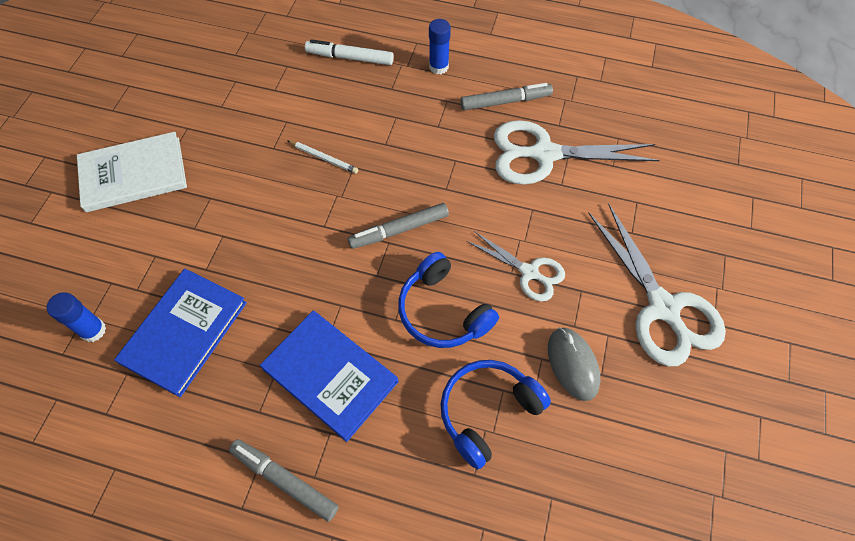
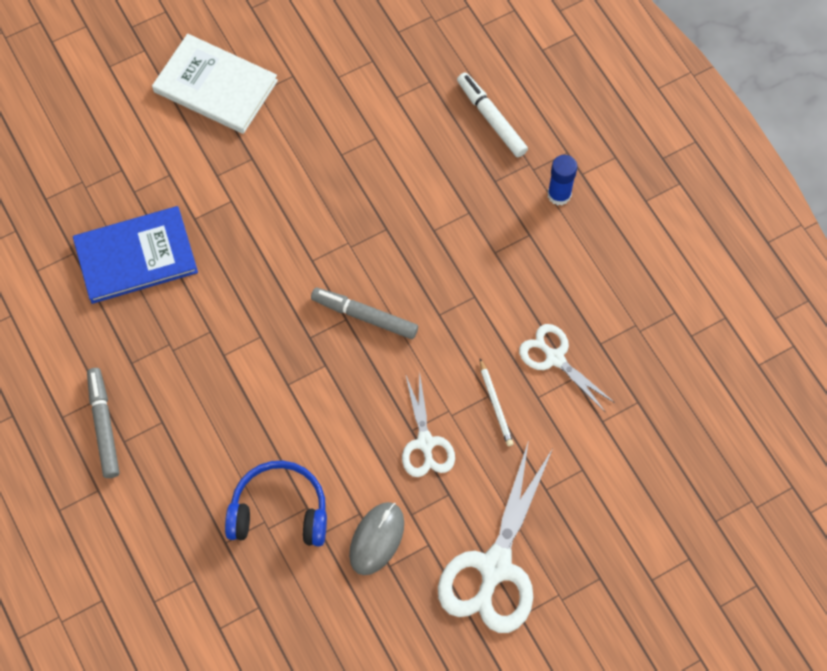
camera: 45 degrees right, 5 degrees up
blue glue stick [47,292,106,342] -> none
blue book [260,311,398,442] -> none
white pencil [287,140,358,174] -> white pencil moved to [480,359,514,446]
blue headphones [398,252,499,348] -> none
grey marker [460,83,553,110] -> none
white scissors [494,120,659,185] -> white scissors [519,324,615,412], size x0.58

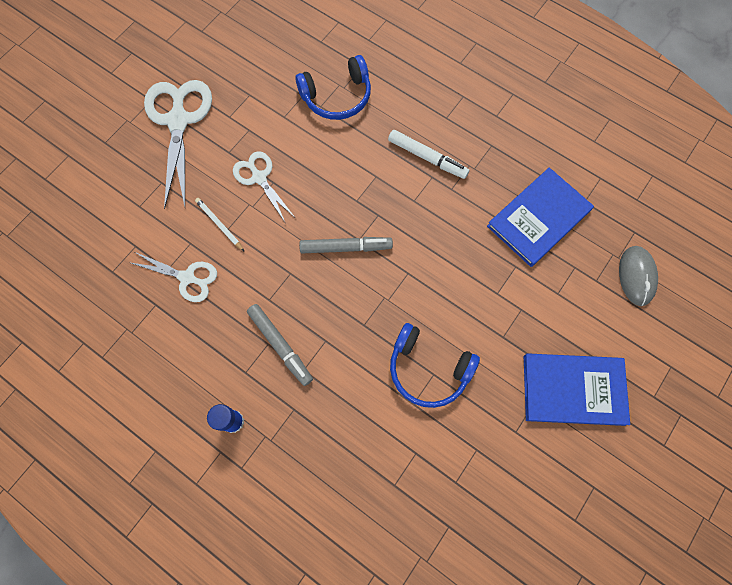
camera: 155 degrees right, 5 degrees up
grey marker [87,368,119,478] -> grey marker moved to [247,304,313,386]
white book [152,34,278,134] -> blue book [524,353,630,426]
grey mouse [349,502,404,575] -> grey mouse moved to [619,246,658,306]
white marker [457,72,528,157] -> white marker moved to [388,130,469,179]
none -> blue headphones [390,323,480,408]

